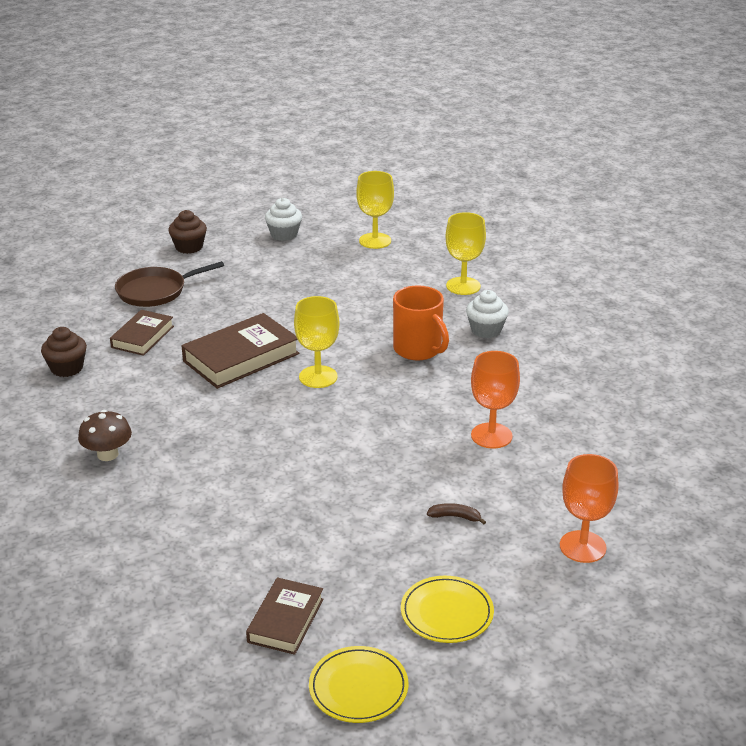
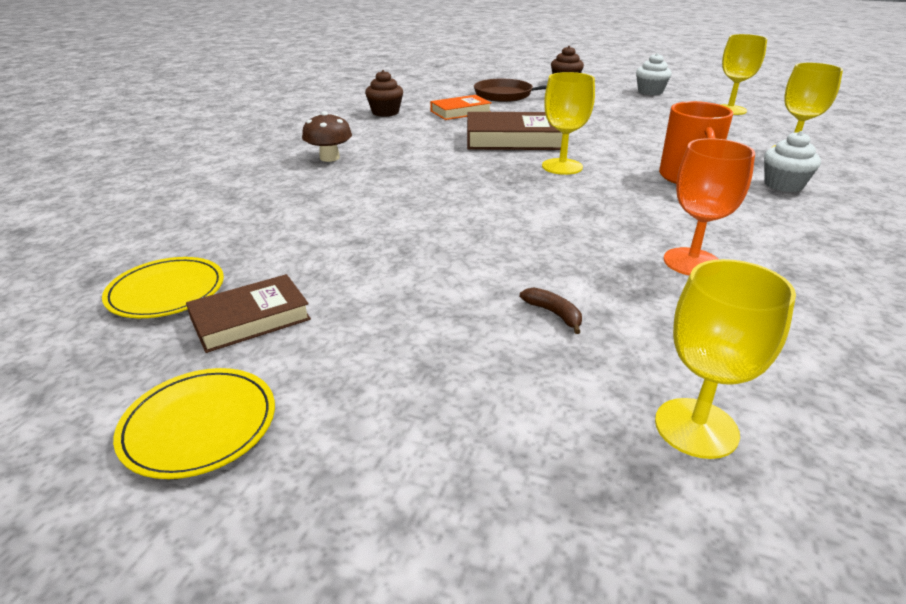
camera: 40 degrees right, 0 degrees up
brown book [110,310,174,356] -> orange book [430,95,492,120]
yellow plate [401,576,494,643] -> yellow plate moved to [102,257,224,318]
orange goblet [560,454,618,563] -> yellow goblet [655,259,796,459]

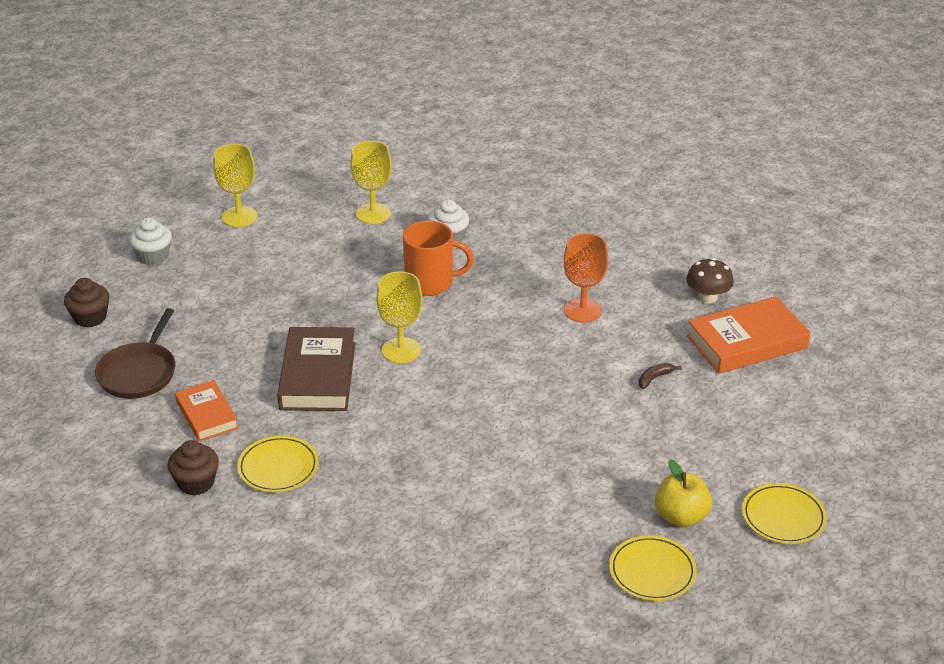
camera: 90 degrees left, 5 degrees up
brown book [186,274,311,353] -> yellow apple [655,459,712,527]
brown mushroom [302,111,352,162] -> brown mushroom moved to [686,258,734,304]
yellow goblet [655,259,796,459] -> orange book [686,296,810,374]
none -> yellow plate [237,436,319,493]

